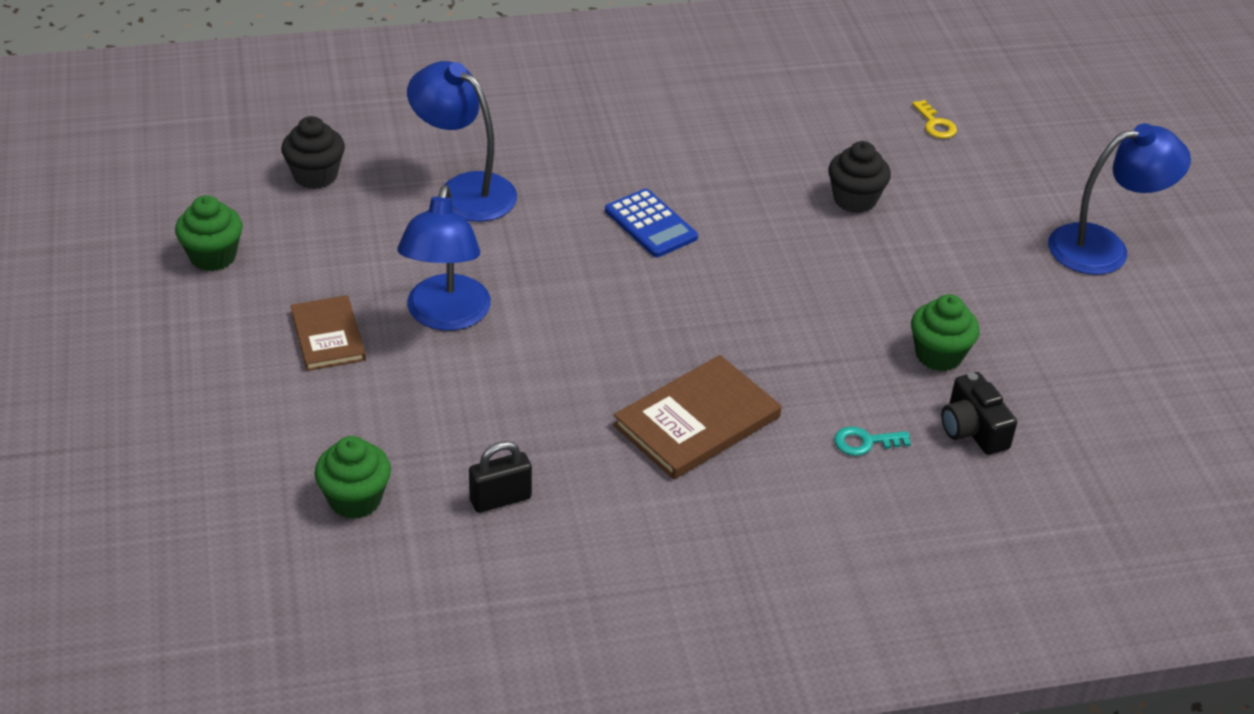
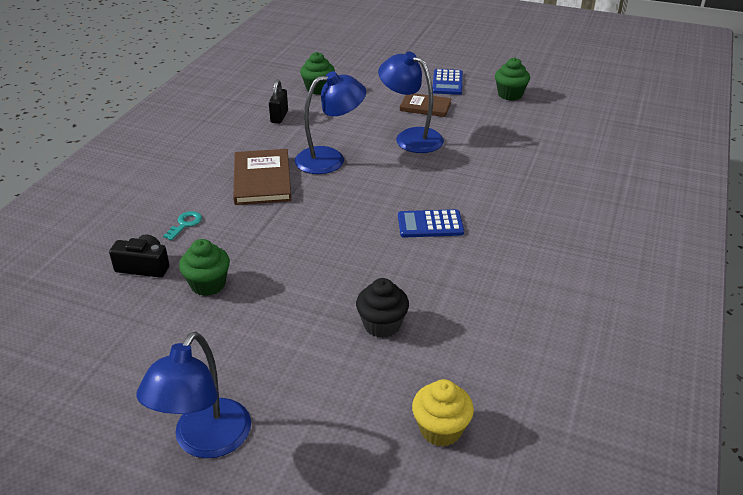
camera: 125 degrees right, 5 degrees down
black cupcake [281,116,345,189] -> none
blue lamp [407,61,517,222] -> blue lamp moved to [295,71,366,174]
yellow key [912,100,957,139] -> yellow cupcake [412,379,474,447]
none -> blue calculator [432,69,463,95]

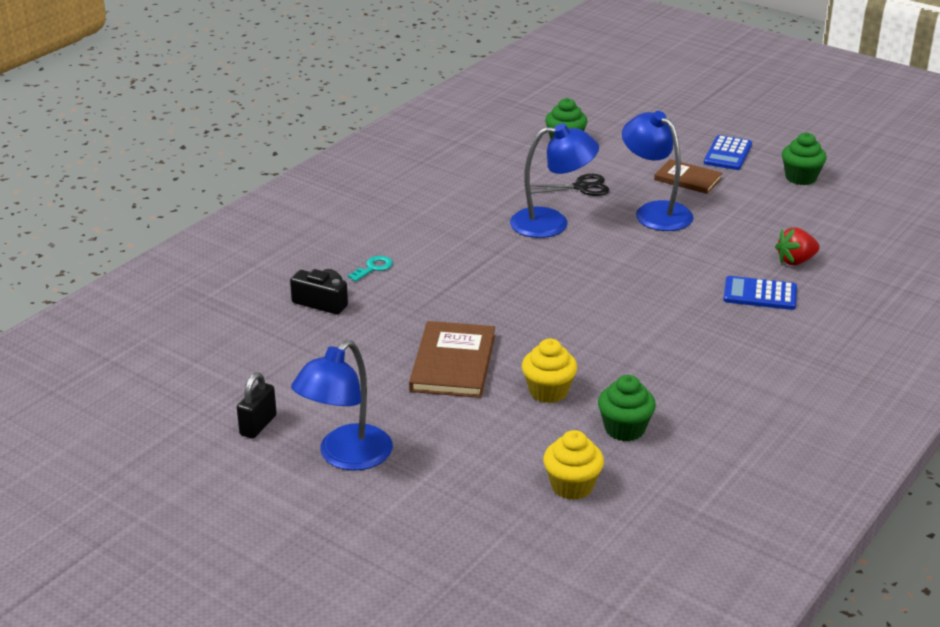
camera: 15 degrees right, 5 degrees down
green cupcake [179,239,230,296] -> green cupcake moved to [598,375,656,442]
brown book [233,149,291,205] -> brown book moved to [409,321,495,398]
black padlock [269,80,288,124] -> black padlock moved to [237,373,277,439]
black cupcake [356,278,409,338] -> yellow cupcake [522,339,577,403]
blue calculator [398,209,464,238] -> blue calculator moved to [723,276,797,310]
none -> black scissors [524,174,609,196]
none -> red strawberry [775,228,820,265]

